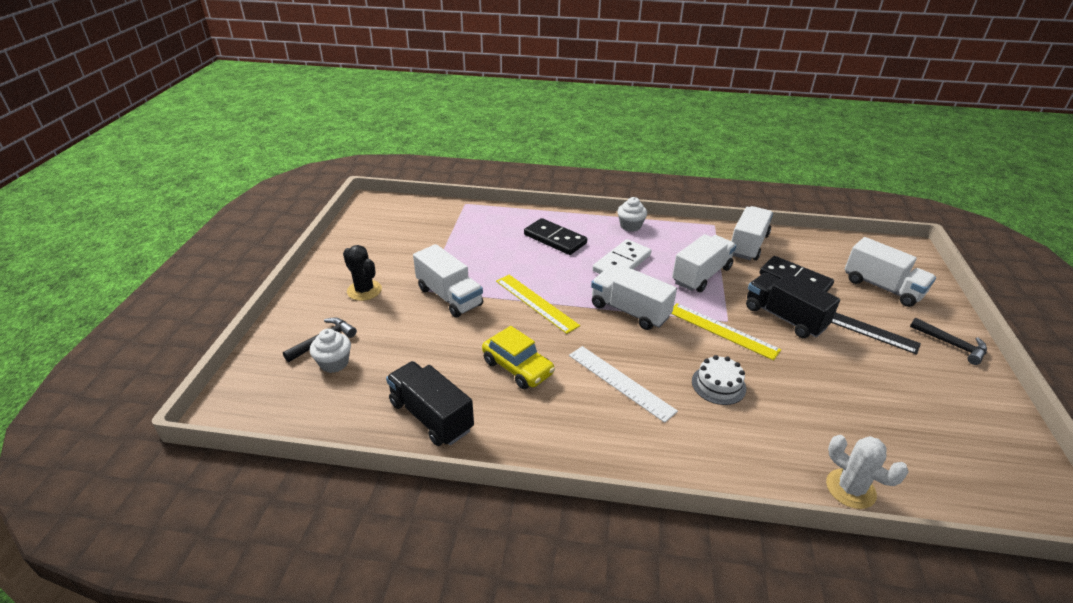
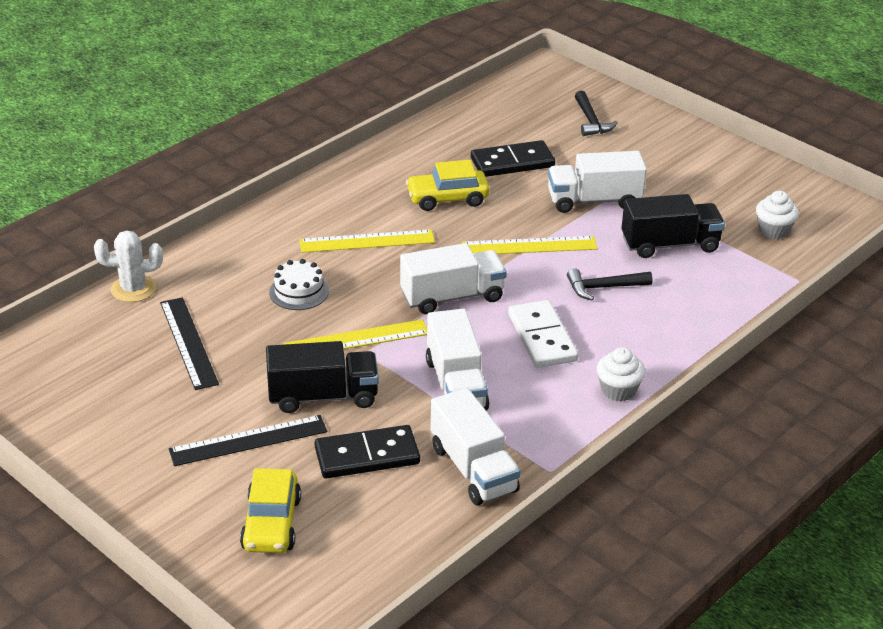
camera: 125 degrees right, 0 degrees up
white cupcake [310,329,351,373] -> white cupcake moved to [756,191,799,239]
black cactus [343,245,382,301] -> none
black truck [386,361,474,446] -> black truck moved to [621,194,725,258]
black domino [524,218,587,255] -> black domino moved to [471,140,555,177]
white ruler [569,346,678,423] -> yellow ruler [300,229,435,253]
white truck [844,237,936,307] -> yellow car [240,468,301,553]
black hammer [910,317,987,365] -> black hammer moved to [567,268,653,301]
none -> black ruler [160,297,219,390]

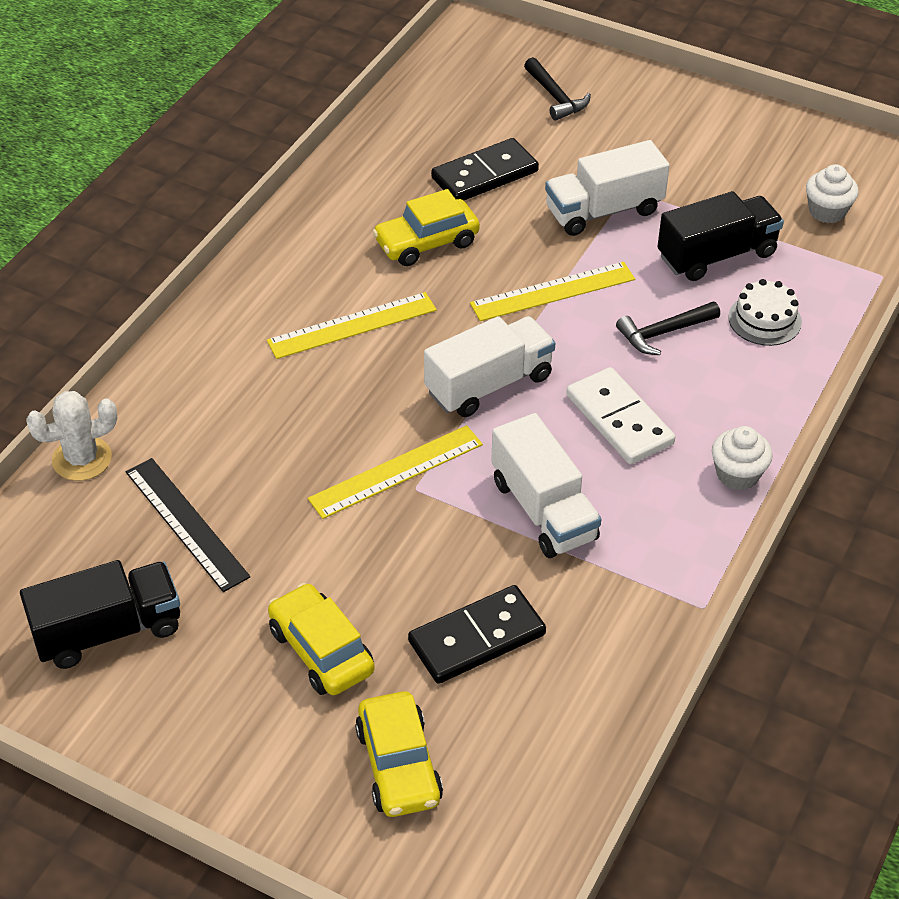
camera: 15 degrees left, 10 degrees up
black ruler [169,415,327,466] -> yellow car [268,583,374,695]
black truck [266,341,379,413] -> black truck moved to [20,560,180,669]
white cake [269,259,329,310] -> white cake moved to [728,279,802,346]
white truck [431,388,520,505] -> none

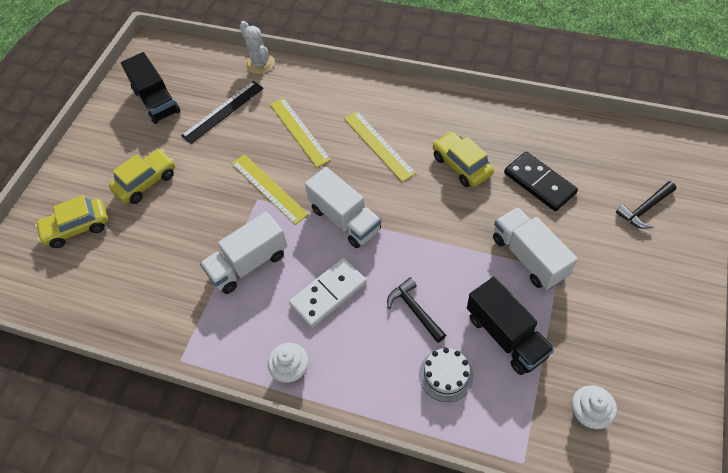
camera: 85 degrees right, 10 degrees up
black domino [408,585,546,684] -> none
yellow ruler [470,262,635,321] -> yellow ruler moved to [270,98,331,167]

